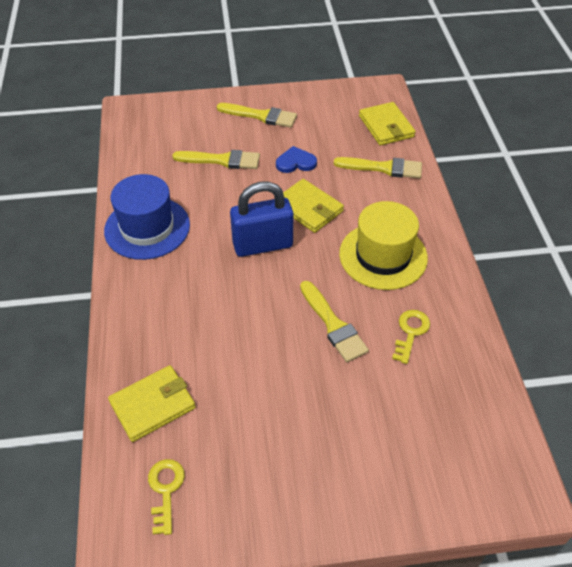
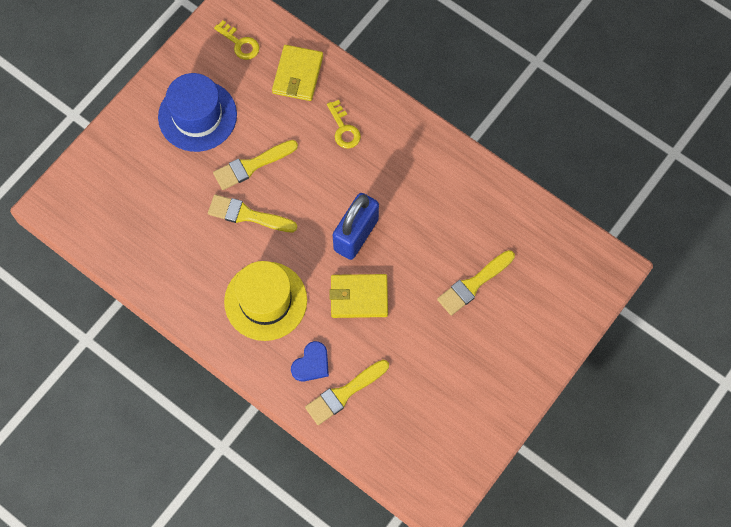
camera: 135 degrees right, 20 degrees up
blue hat [104,174,190,260] -> blue hat moved to [158,73,237,152]
yellow brush [217,103,297,128] -> yellow brush moved to [213,140,298,190]
blue heart [276,146,317,173] -> blue heart moved to [291,341,329,381]
yellow wallet [359,102,416,146] -> none
yellow key [392,310,430,364] -> yellow key moved to [327,100,361,148]

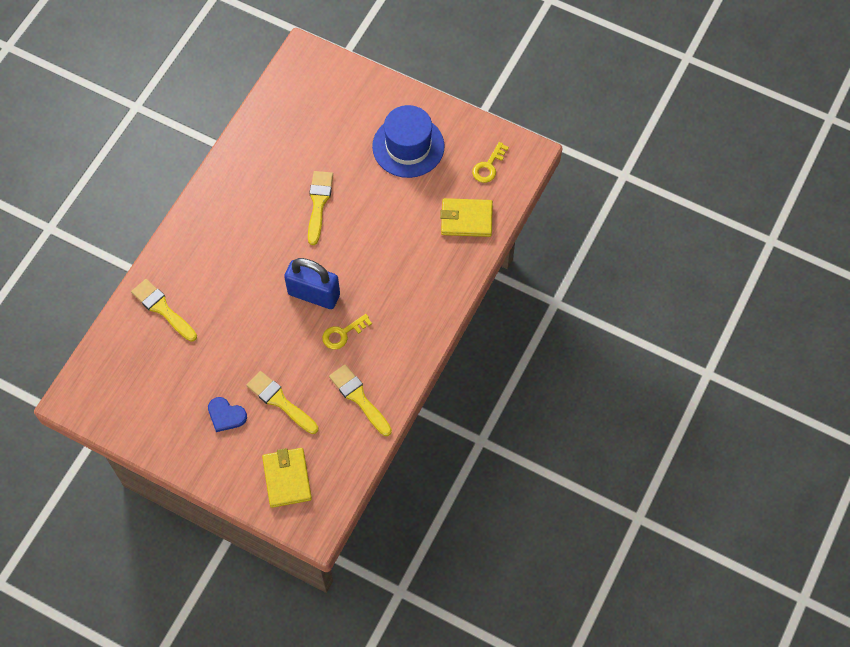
camera: 80 degrees right, 5 degrees down
yellow brush [213,140,298,190] -> yellow brush moved to [329,364,392,436]
yellow hat [224,261,307,341] -> none
blue heart [291,341,329,381] -> blue heart moved to [208,397,247,432]
yellow key [327,100,361,148] -> yellow key moved to [322,314,372,349]
yellow wallet [329,274,388,318] -> yellow wallet moved to [262,448,312,508]

